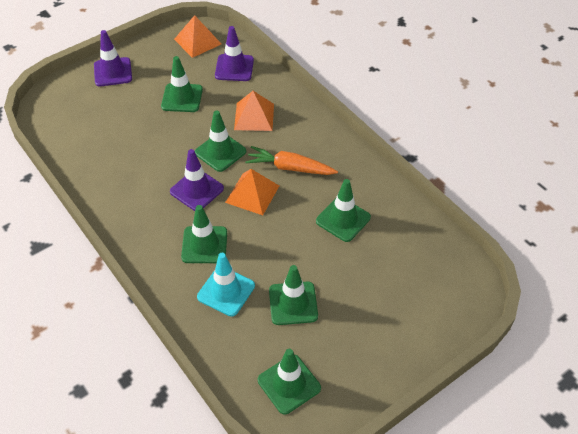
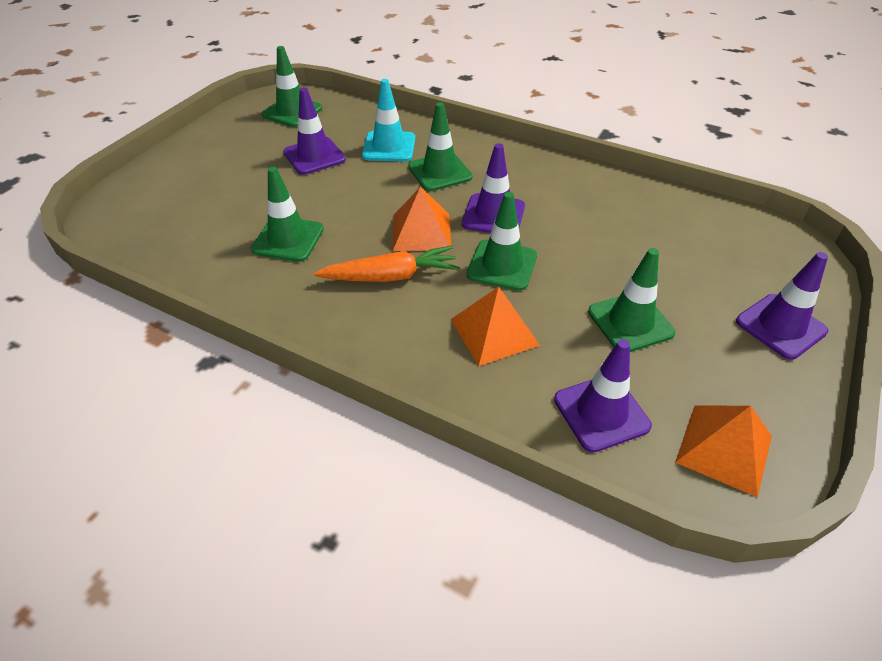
camera: 155 degrees right, 5 degrees down
green traffic cone [269,265,318,325] -> purple traffic cone [283,88,346,175]

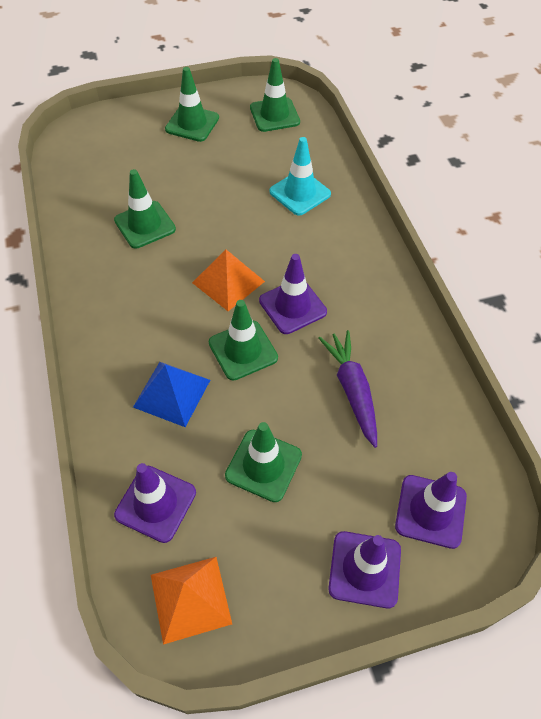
camera: 45 degrees right, 10 degrees up
purple traffic cone [283,88,346,175] -> purple traffic cone moved to [395,472,467,549]
orange carrot [314,246,459,282] -> none
green traffic cone [408,102,473,191] -> green traffic cone moved to [165,67,219,142]
orange pyramid [450,287,540,366] -> blue pyramid [133,362,210,427]
none -> purple carrot [318,330,377,448]

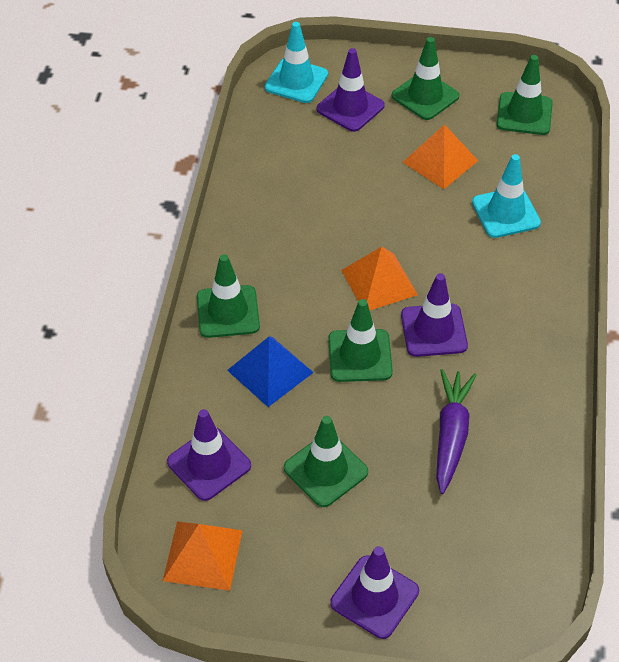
camera: 25 degrees right, 5 degrees down
green traffic cone [114,169,176,249] -> green traffic cone moved to [197,254,260,338]
purple traffic cone [395,472,467,549] -> purple traffic cone moved to [317,48,385,132]
none -> turquoise traffic cone [265,22,328,103]
none -> orange pyramid [402,124,478,189]

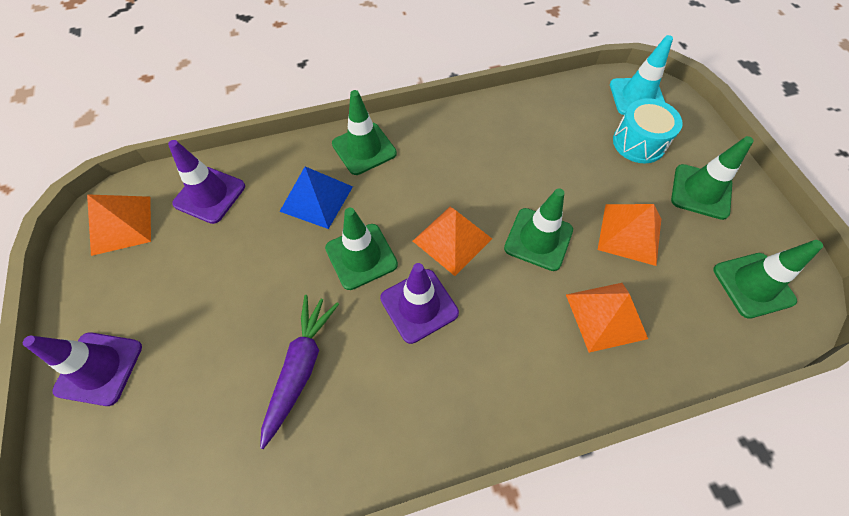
camera: 65 degrees right, 10 degrees up
green traffic cone [284,416,368,507] -> green traffic cone moved to [504,188,573,271]
purple traffic cone [317,48,385,132] -> turquoise drum [613,98,682,163]
purple carrot [436,369,477,494] -> purple carrot turned 60 degrees counterclockwise [260,295,339,449]
turquoise traffic cone [472,154,541,238] -> orange pyramid [566,283,648,353]

